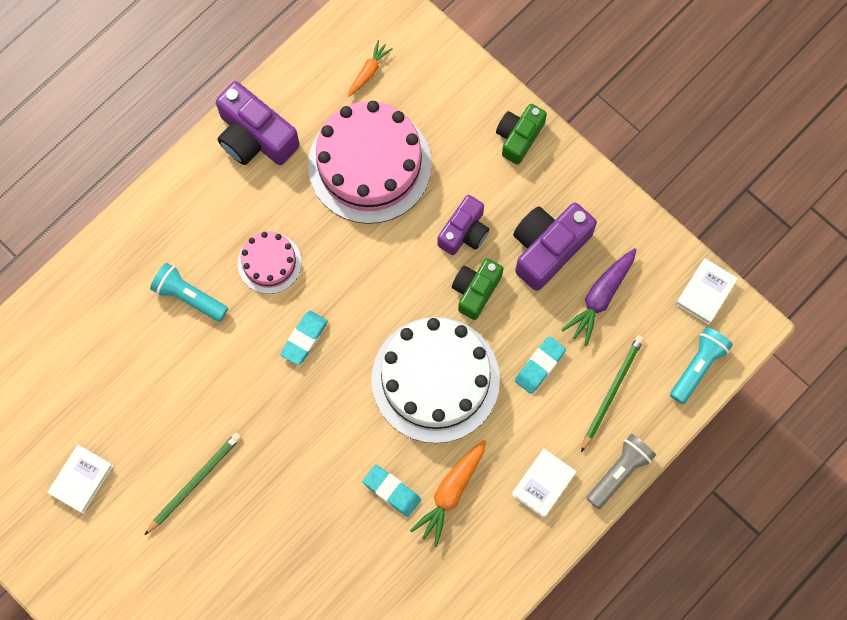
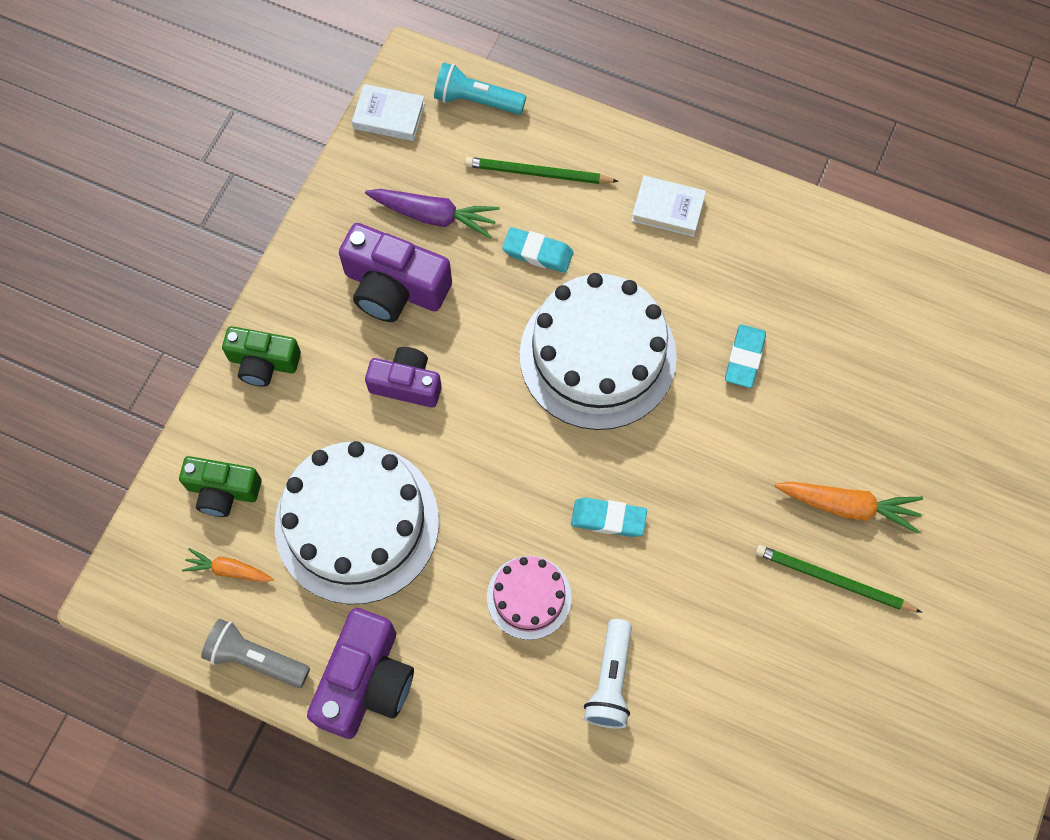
camera: 110 degrees left, 5 degrees down
white book [47,445,113,514] -> none
turquoise flashlight [150,263,228,322] -> white flashlight [584,619,632,728]
pink cake [308,101,432,224] -> white cake [275,441,439,604]
orange carrot [410,440,486,547] -> orange carrot moved to [775,482,923,534]
green camera [452,258,503,320] -> green camera moved to [179,456,262,517]
grey flashlight [586,434,656,509] -> grey flashlight moved to [201,619,310,688]

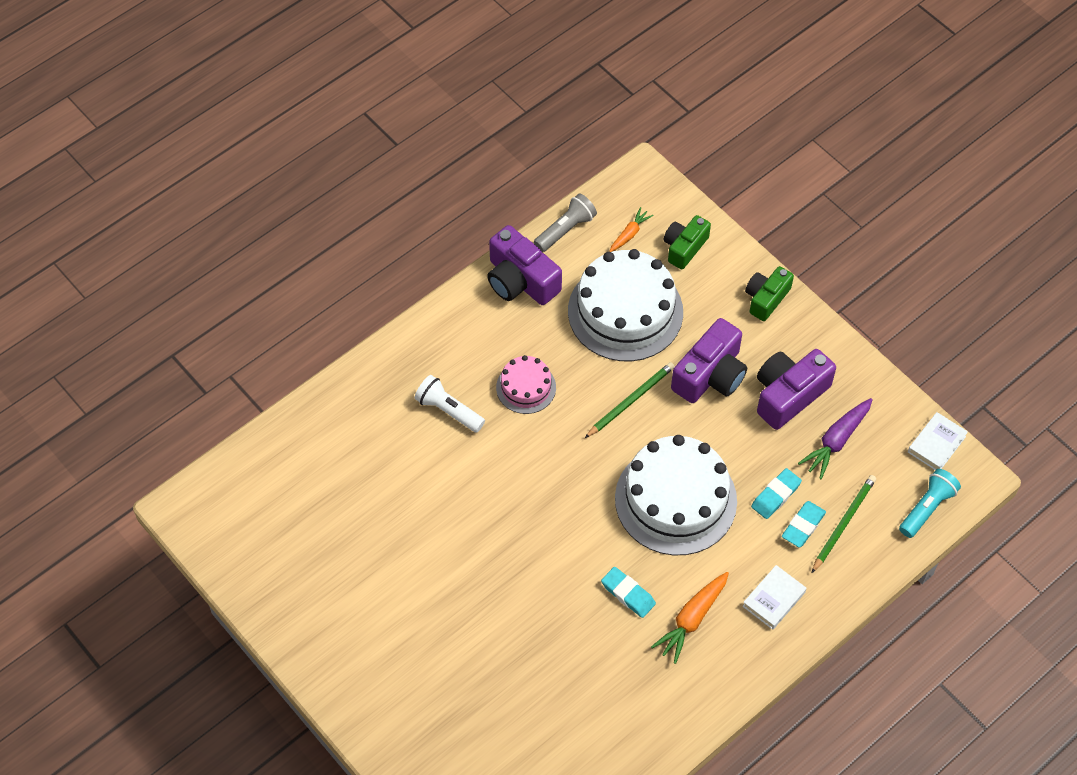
camera: 115 degrees right, 10 degrees down
purple camera [365,347,442,408] -> purple camera [671,318,747,403], size x1.53
turquoise eraser [571,498,647,537] -> turquoise eraser moved to [782,501,826,547]
green pencil [755,545,922,613] -> green pencil moved to [585,362,675,438]
orange carrot [775,482,923,534] -> orange carrot moved to [651,572,729,664]

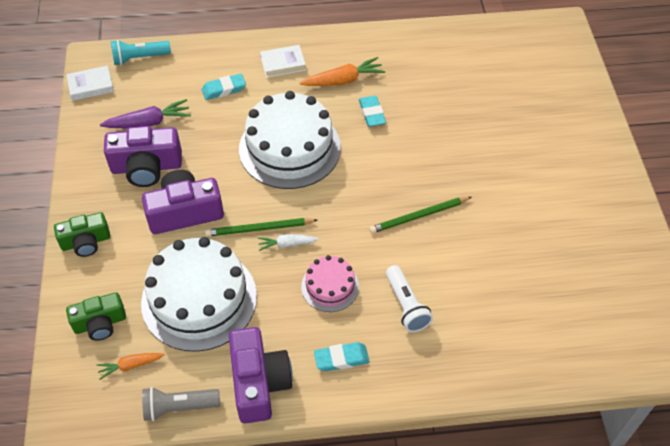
camera: 145 degrees left, 5 degrees down
turquoise eraser [751,468,802,519] -> turquoise eraser moved to [314,342,370,371]
green pencil [812,475,876,573] -> green pencil moved to [369,197,471,233]
none -> white carrot [257,234,319,251]

